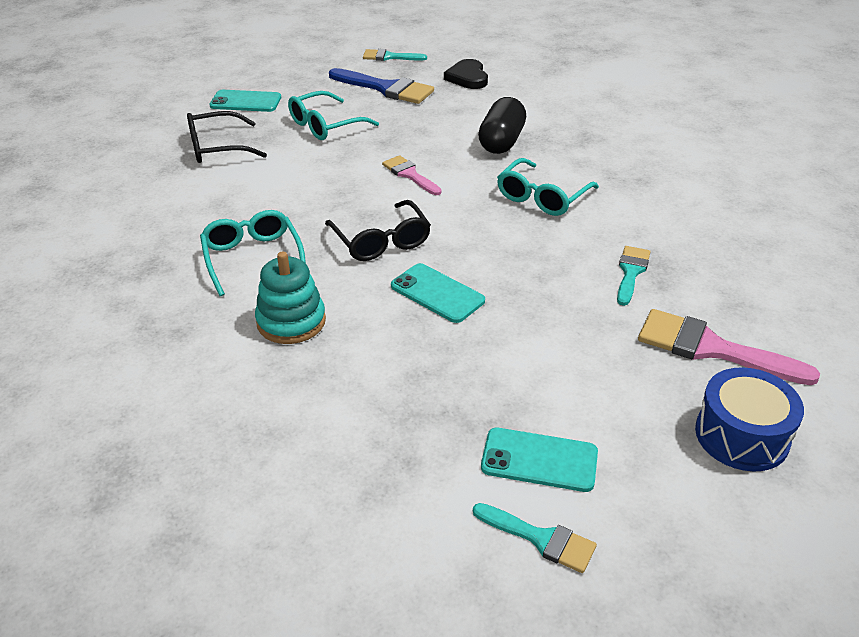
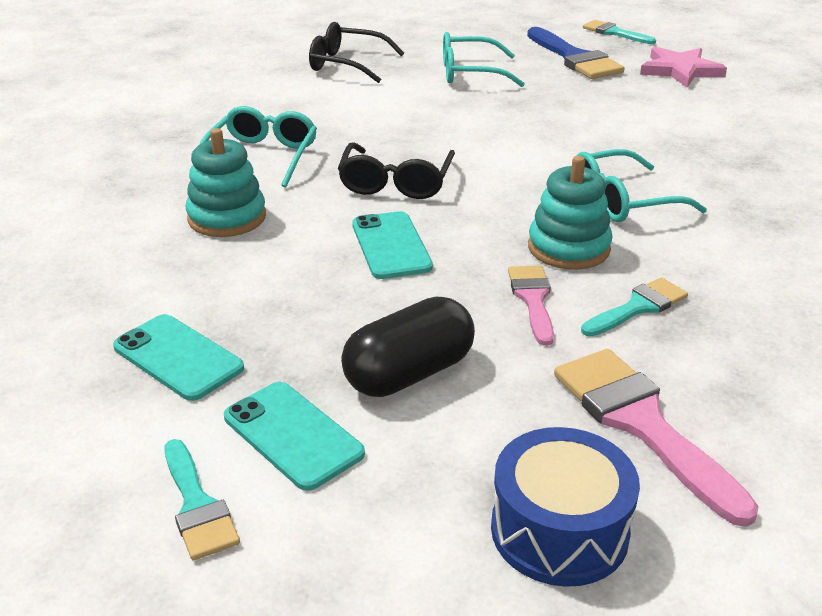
camera: 35 degrees right, 5 degrees down
turquoise phone [209,90,281,112] -> turquoise phone moved to [113,314,244,401]
pink brush [382,155,442,195] -> pink brush moved to [508,266,554,346]
black heart [444,59,488,89] -> pink star [640,47,727,87]
black capsule [478,97,526,154] -> black capsule moved to [341,297,475,397]
none -> turquoise stacking toy [528,156,613,270]

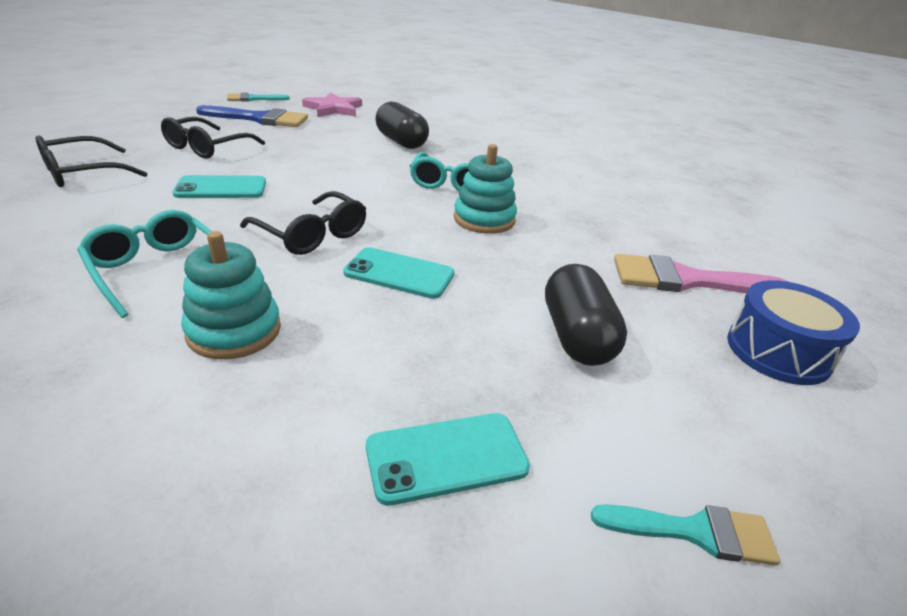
camera: 60 degrees left, 0 degrees up
turquoise phone [224,382,365,491] -> turquoise phone moved to [173,175,266,198]
turquoise glasses [443,32,525,87] -> black glasses [161,117,265,159]
pink brush [508,266,554,346] -> none
turquoise brush [581,277,688,336] -> none
none -> black capsule [375,102,429,149]

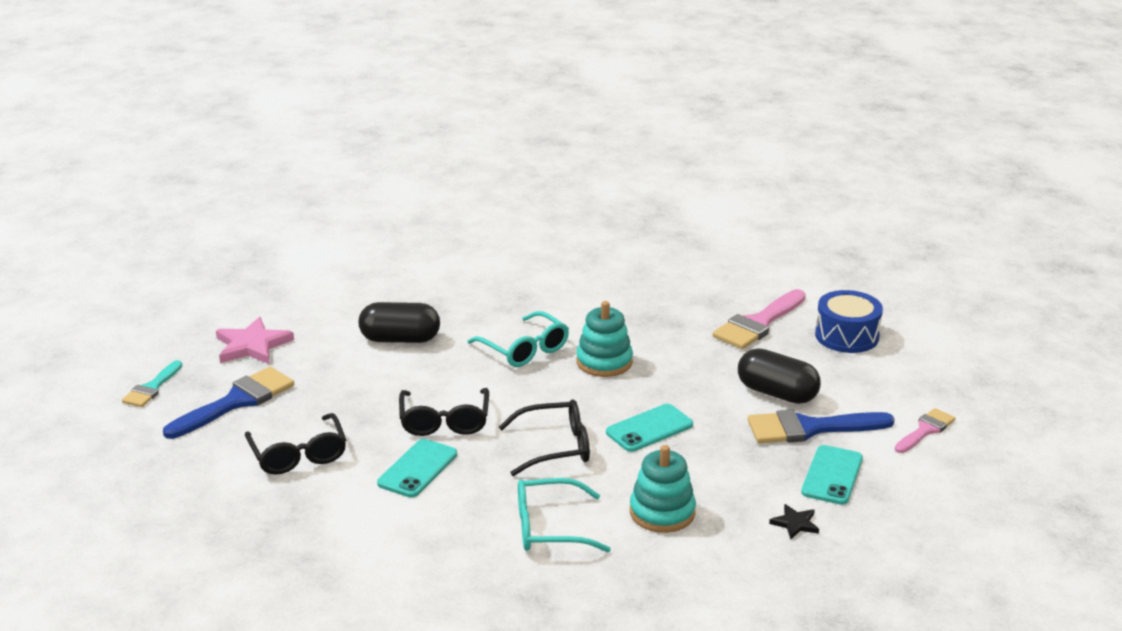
camera: 50 degrees left, 5 degrees down
black glasses [35,135,147,187] -> black glasses moved to [399,388,489,436]
turquoise brush [591,504,780,566] -> pink brush [895,408,955,453]
none -> blue brush [748,410,895,443]
none -> black star [769,504,819,539]

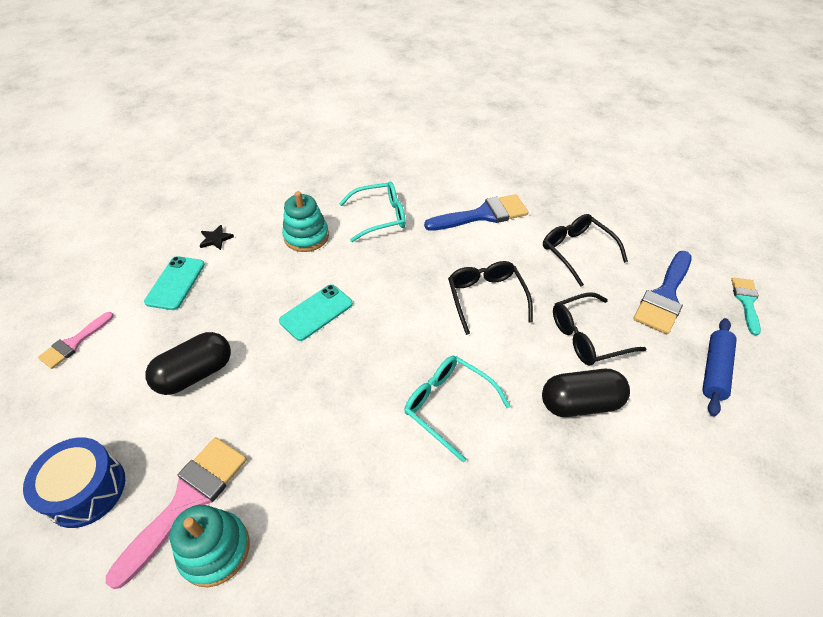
camera: 170 degrees right, 20 degrees up
pink star [216,317,294,364] -> blue rolling pin [702,318,737,417]
turquoise phone [377,439,457,498] -> none
black glasses [499,399,590,476] -> black glasses moved to [553,292,646,365]
turquoise stacking toy [576,301,633,377] -> turquoise stacking toy moved to [170,505,249,587]
black capsule [738,348,821,404] -> black capsule turned 60 degrees counterclockwise [145,332,231,395]
blue brush [748,410,895,443] -> blue brush moved to [424,194,528,231]

